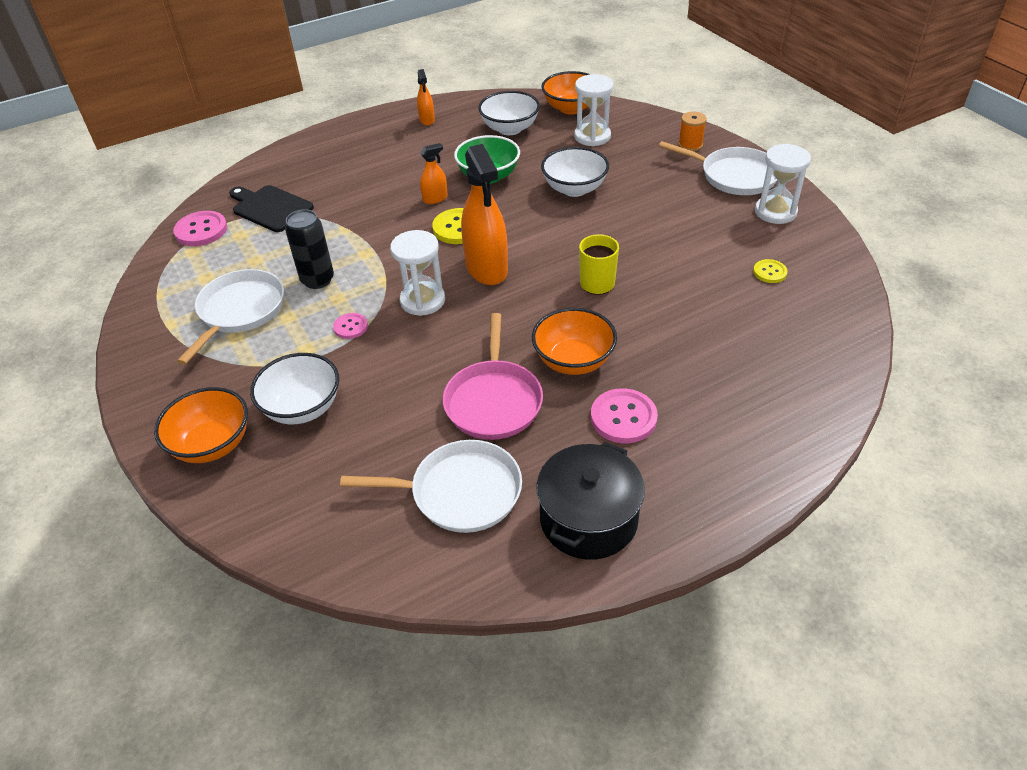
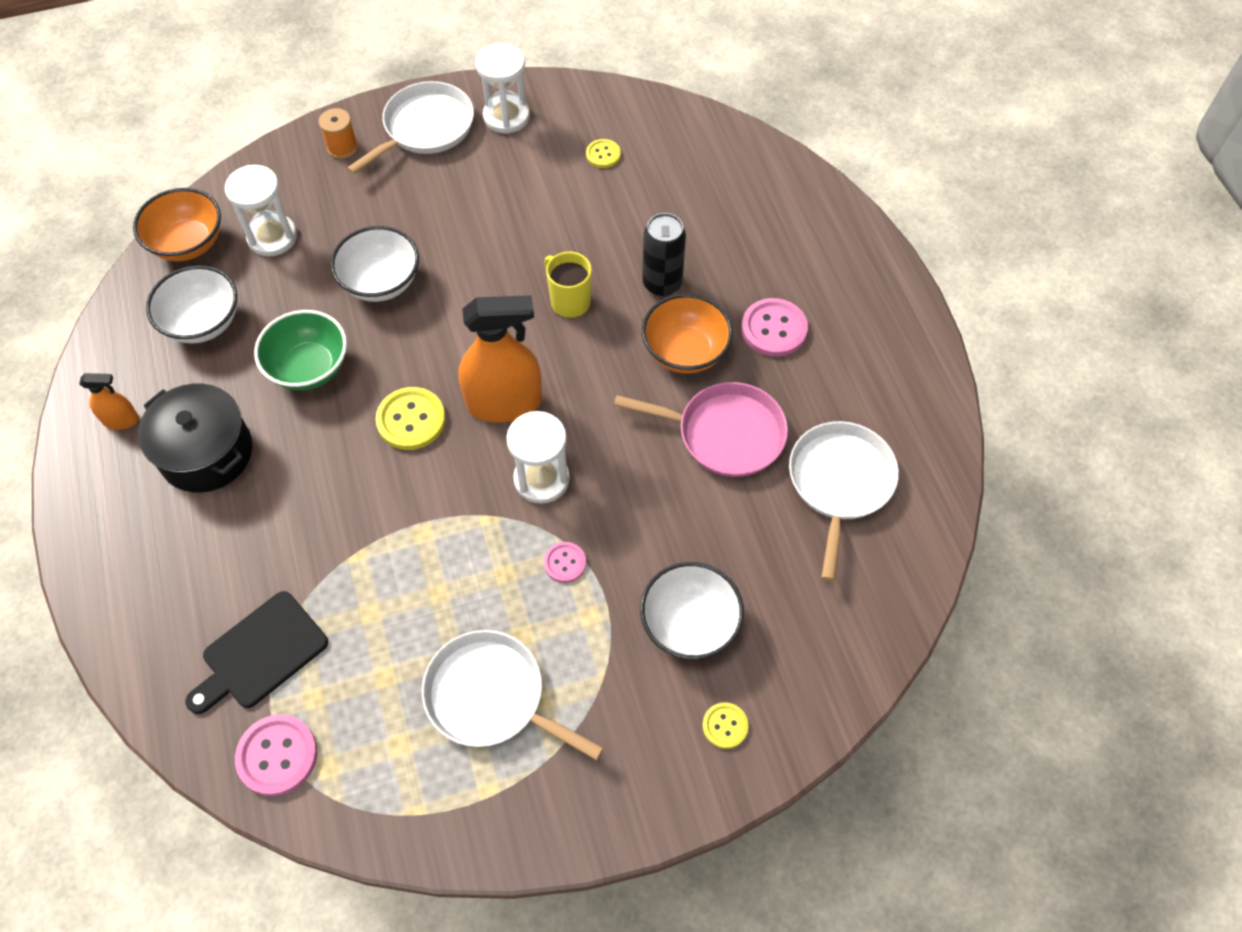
camera: 80 degrees left, 15 degrees up
orange bowl [154,387,248,463] -> yellow button [703,702,749,749]
black can [285,209,334,289] -> black can moved to [642,213,686,296]
orange spray bottle [420,143,448,204] -> none
black pot [536,442,645,560] -> black pot moved to [138,384,252,493]

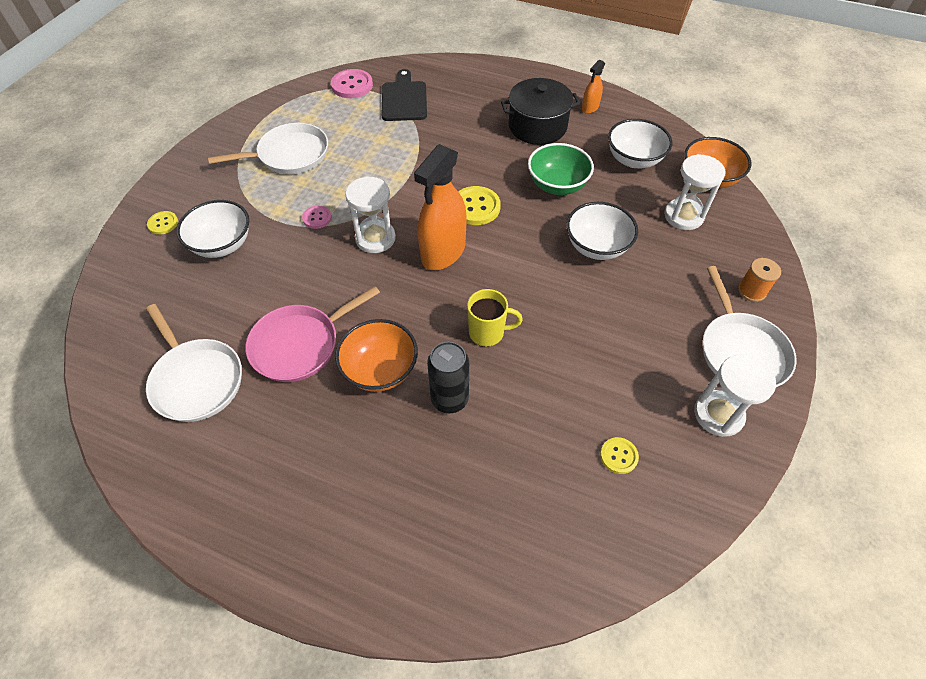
camera: 130 degrees right, 5 degrees down
pink button [741,298,808,357] -> none

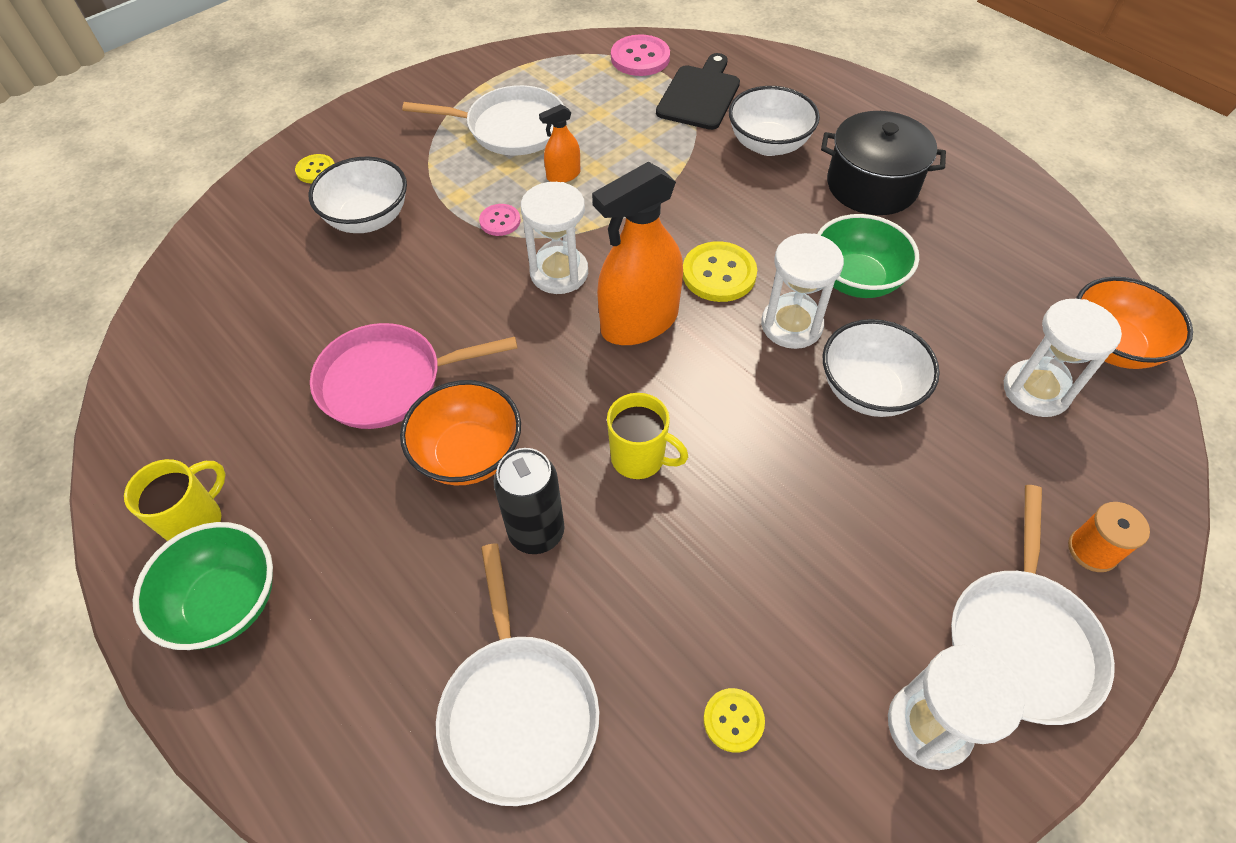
camera: 25 degrees right, 0 degrees up
white pan [146,304,242,422] -> white pan moved to [436,543,599,806]
orange spray bottle [582,60,605,114] -> orange spray bottle moved to [539,104,580,182]
white bowl [608,119,672,168] -> white bowl moved to [729,86,820,156]
none -> yellow mug [124,459,225,541]
none -> green bowl [133,522,273,650]
none -> white hourglass [761,233,844,349]

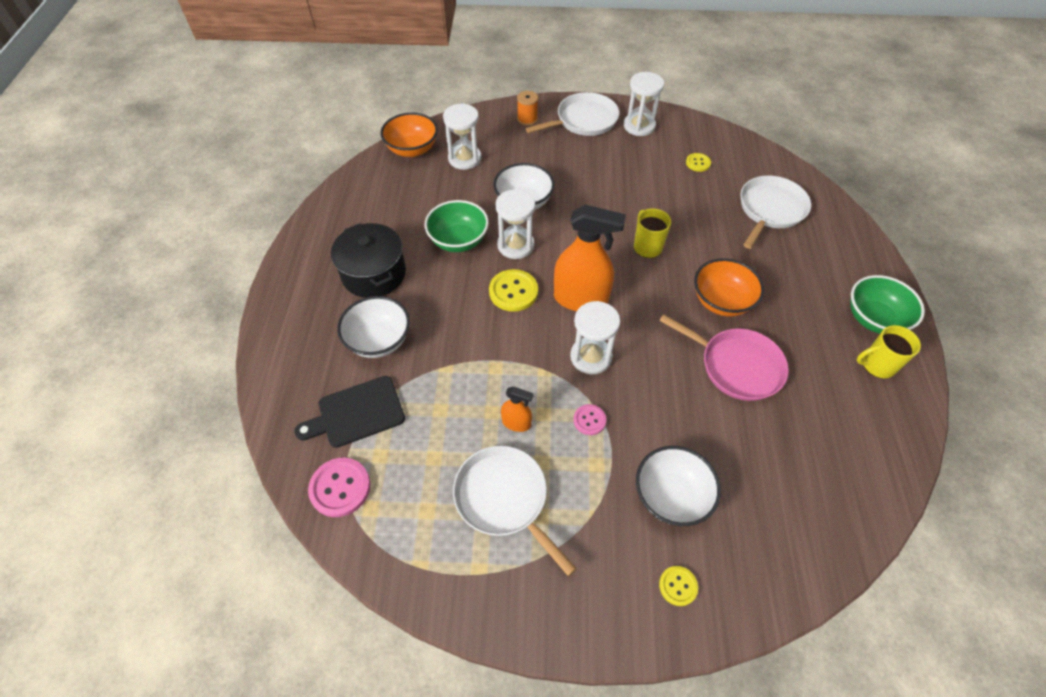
camera: 135 degrees left, 0 degrees up
black can [494,448,565,554] -> none

